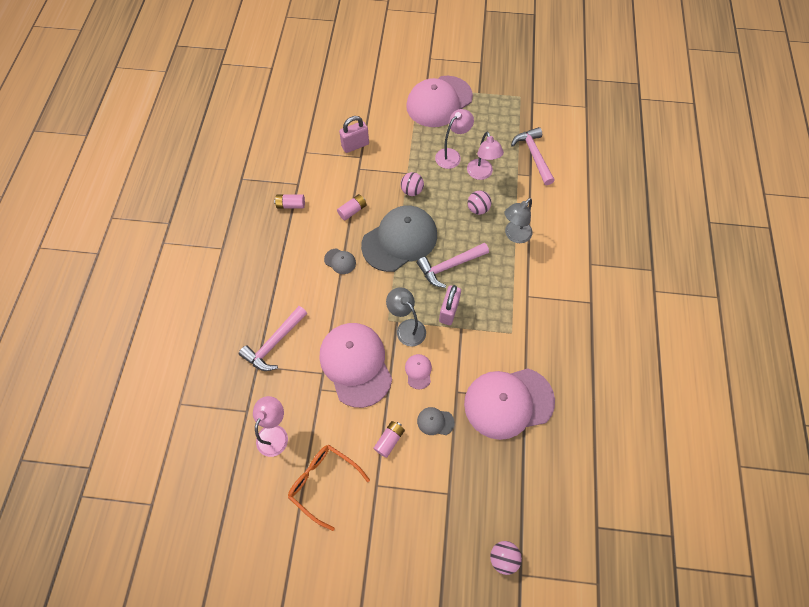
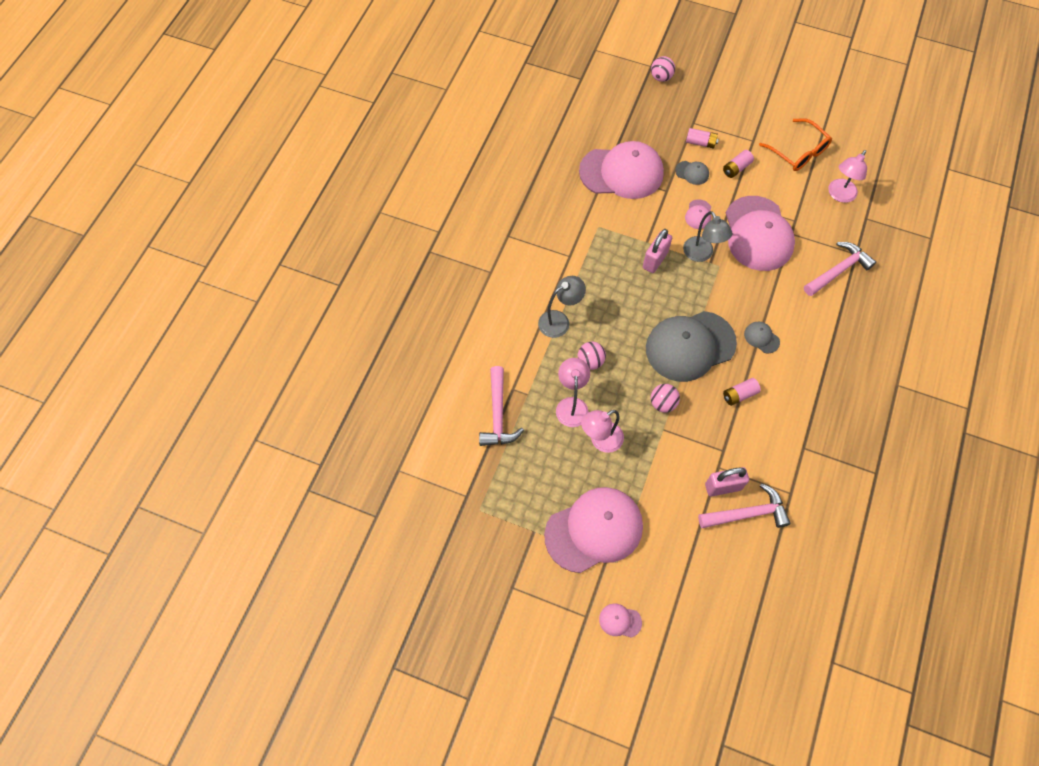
camera: 165 degrees left, 0 degrees up
pink battery [274,194,305,208] -> pink battery moved to [686,128,719,148]
pink hammer [417,243,489,288] -> pink hammer moved to [698,483,791,528]
none -> pink cap [599,603,642,638]

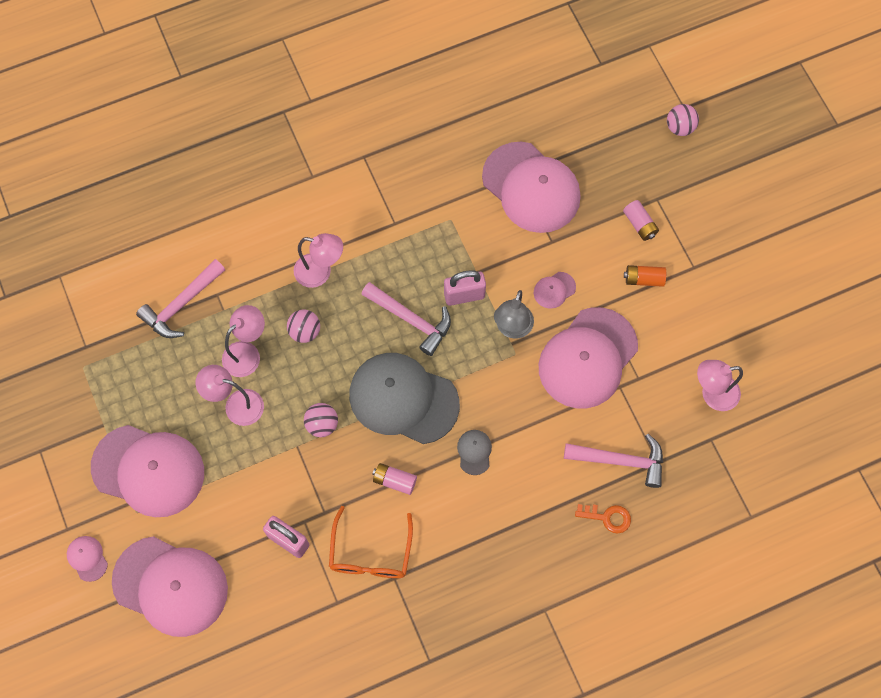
camera: 45 degrees right, 5 degrees up
grey lamp [538,276,586,338] -> pink lamp [294,233,343,288]
grey cap [675,161,709,185] -> none
pink hammer [698,483,791,528] -> pink hammer moved to [361,282,451,356]
pink battery [723,150,754,178] -> orange battery [624,265,666,287]
orange glasses [759,118,832,171] -> orange glasses moved to [329,506,413,578]
none -> pink cap [112,536,228,637]
none -> orange key [575,504,631,533]

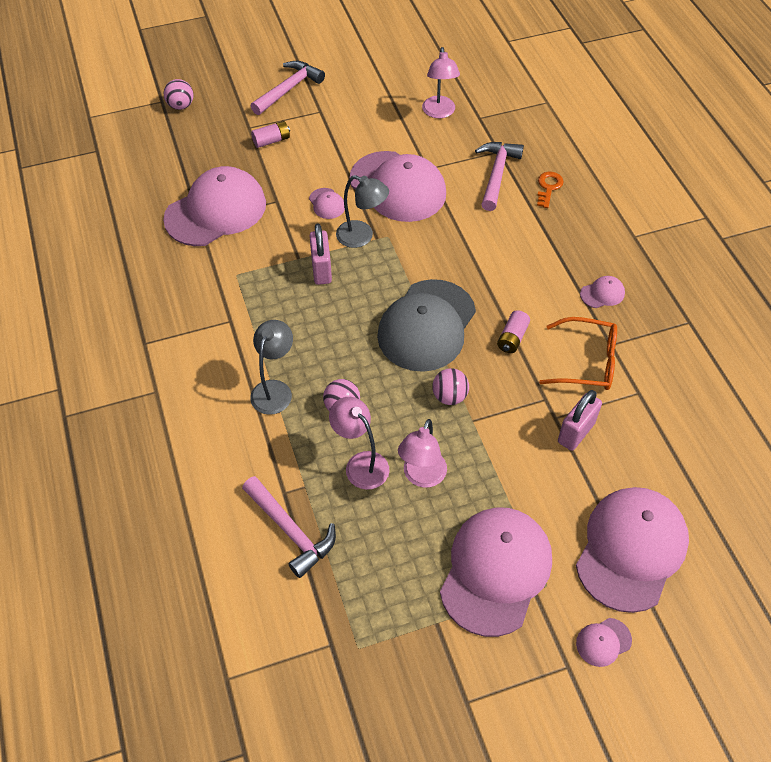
camera: 85 degrees left, 15 degrees down
pink lamp [294,233,343,288] -> grey lamp [250,320,293,415]
pink hammer [361,282,451,356] -> pink hammer moved to [251,61,325,115]
grey cap [457,430,492,475] -> none
orange battery [624,265,666,287] -> none
none -> pink cap [580,276,625,308]

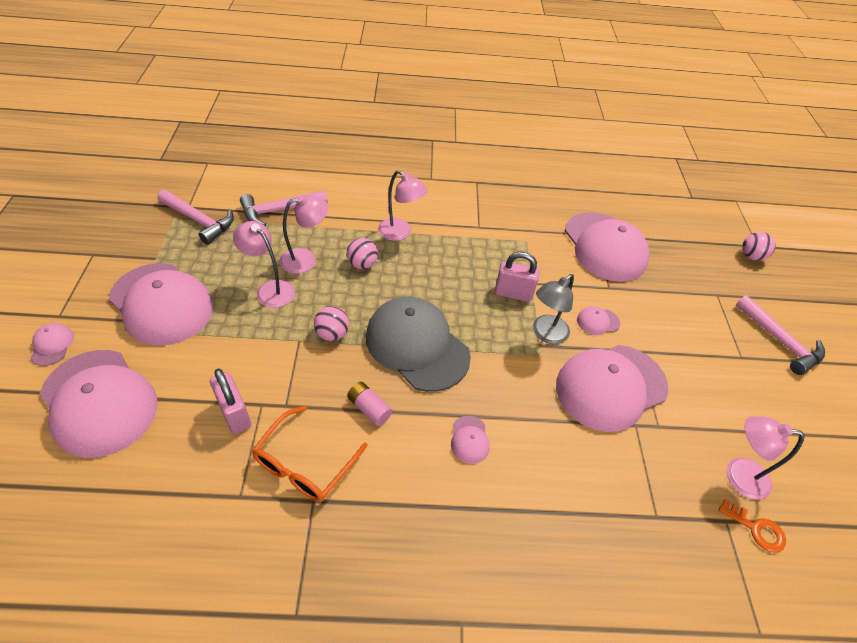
camera: 105 degrees right, 5 degrees down
grey lamp [250,320,293,415] -> pink lamp [378,170,428,241]
pink battery [251,121,290,148] -> none
pink hammer [475,142,524,211] -> pink hammer moved to [158,190,234,245]
orange key [537,172,564,208] -> orange key moved to [719,499,786,553]
pink cap [580,276,625,308] -> pink cap moved to [451,416,490,464]

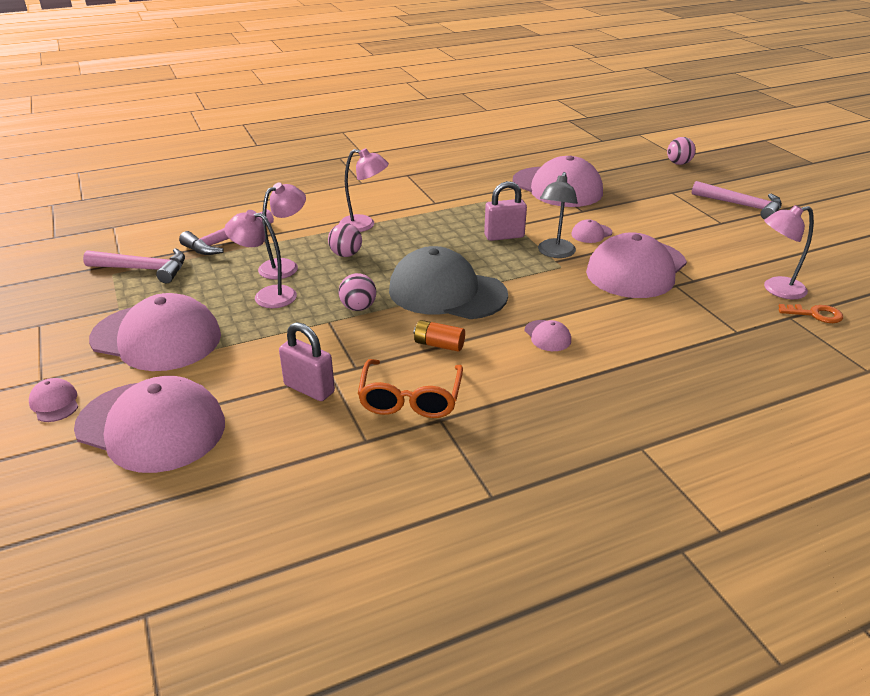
camera: 20 degrees left, 15 degrees down
pink battery [347,382,392,426] -> orange battery [414,320,465,352]

